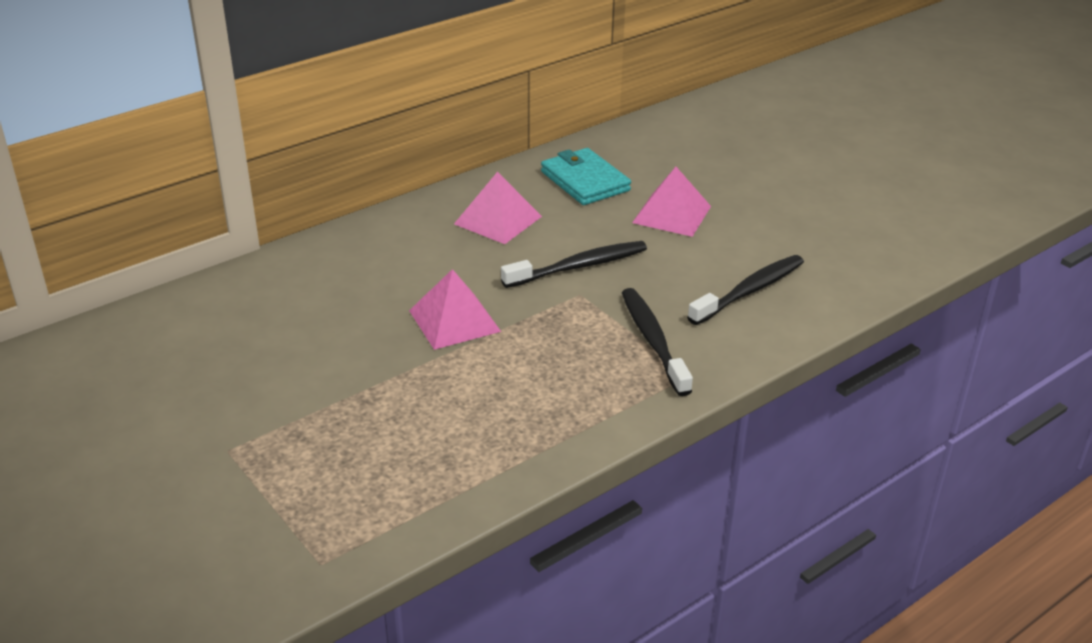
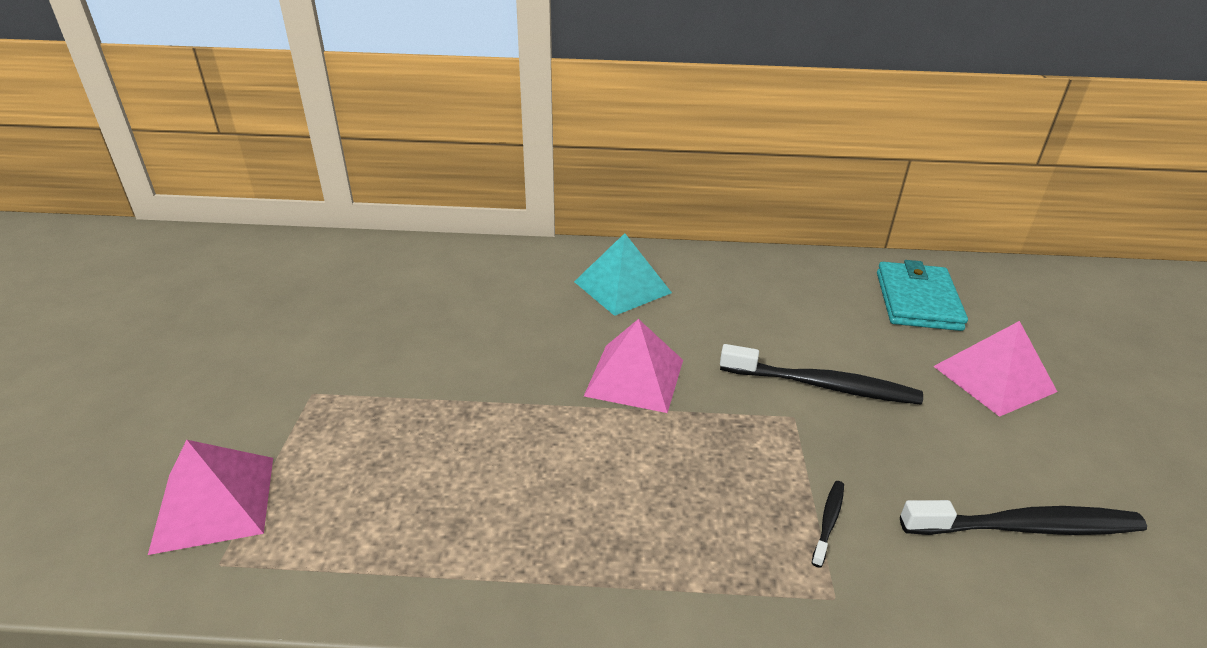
camera: 40 degrees right, 0 degrees up
pink pyramid [454,172,542,244] -> pink pyramid moved to [148,440,273,555]
black toothbrush [622,288,693,396] -> black toothbrush [812,481,844,568], size x0.47
none -> turquoise pyramid [574,233,672,316]

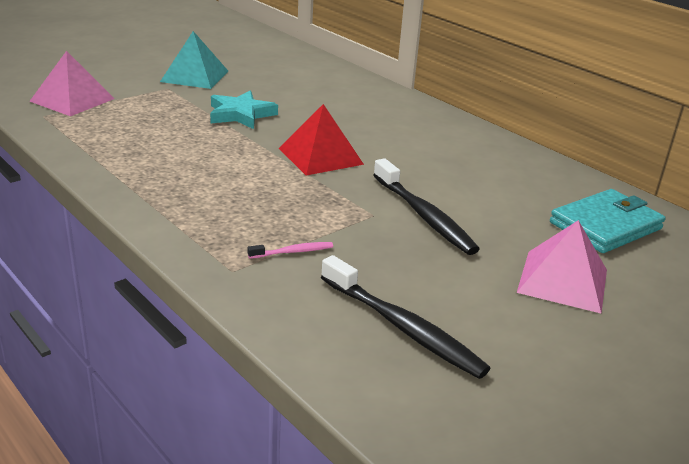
camera: 45 degrees right, 5 degrees down
turquoise pyramid [574,233,672,316] -> turquoise pyramid moved to [160,31,228,89]
pink pyramid [584,319,683,413] -> red pyramid [279,104,364,175]
black toothbrush [812,481,844,568] -> pink toothbrush [248,242,333,259]
none -> turquoise star [210,91,278,129]

